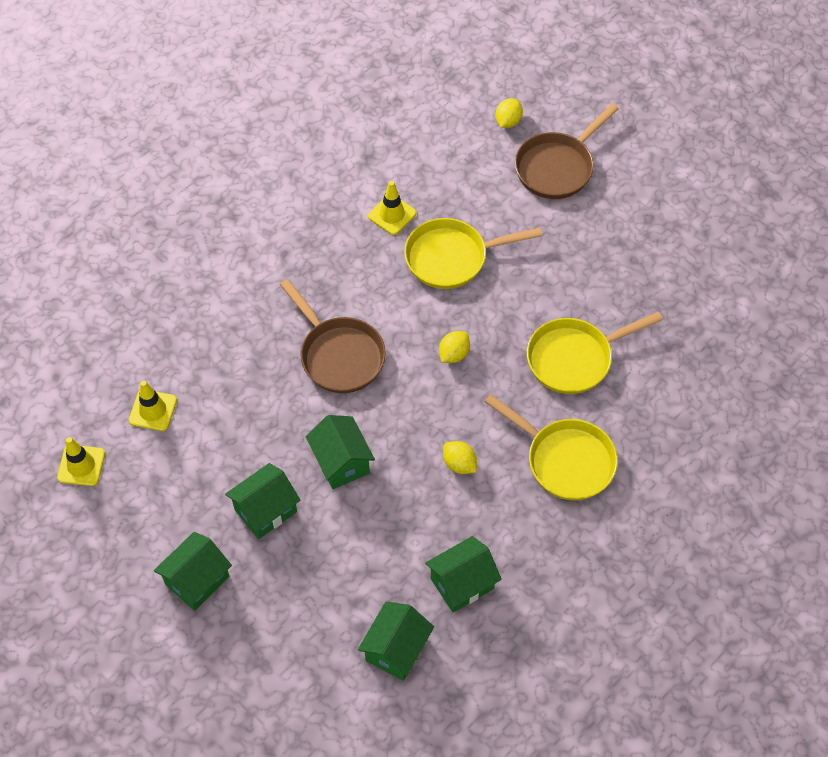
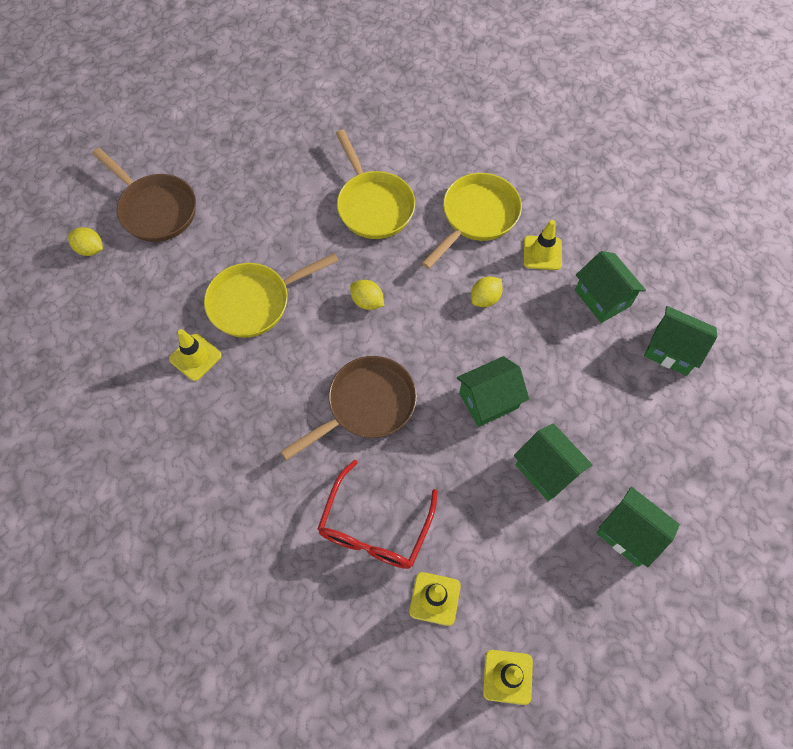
camera: 90 degrees left, 5 degrees up
yellow pan [404,218,542,289] -> yellow pan turned 75 degrees clockwise [204,253,338,338]
none -> red glasses [318,460,438,569]
none -> yellow traffic cone [524,220,562,270]

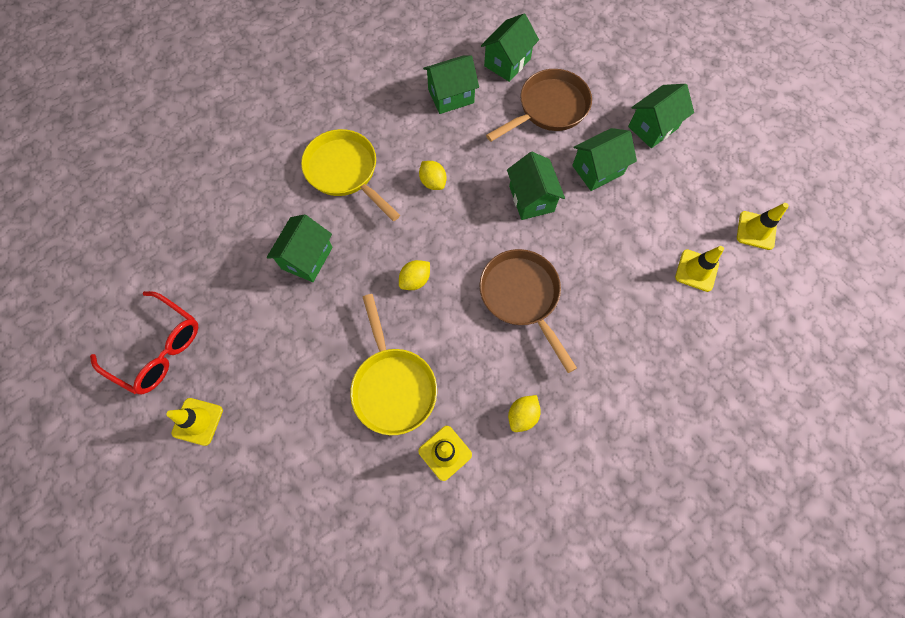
camera: 80 degrees left, 5 degrees up
yellow lemon [68,227,103,256] -> yellow lemon moved to [508,395,541,432]
brown pan [92,148,196,242] -> brown pan moved to [486,69,592,142]
red glasses [318,460,438,569] -> red glasses moved to [90,291,198,394]
yellow pan [336,130,415,239] -> green house [267,214,333,282]
yellow traffic cone [524,220,562,270] -> yellow traffic cone moved to [166,398,223,446]

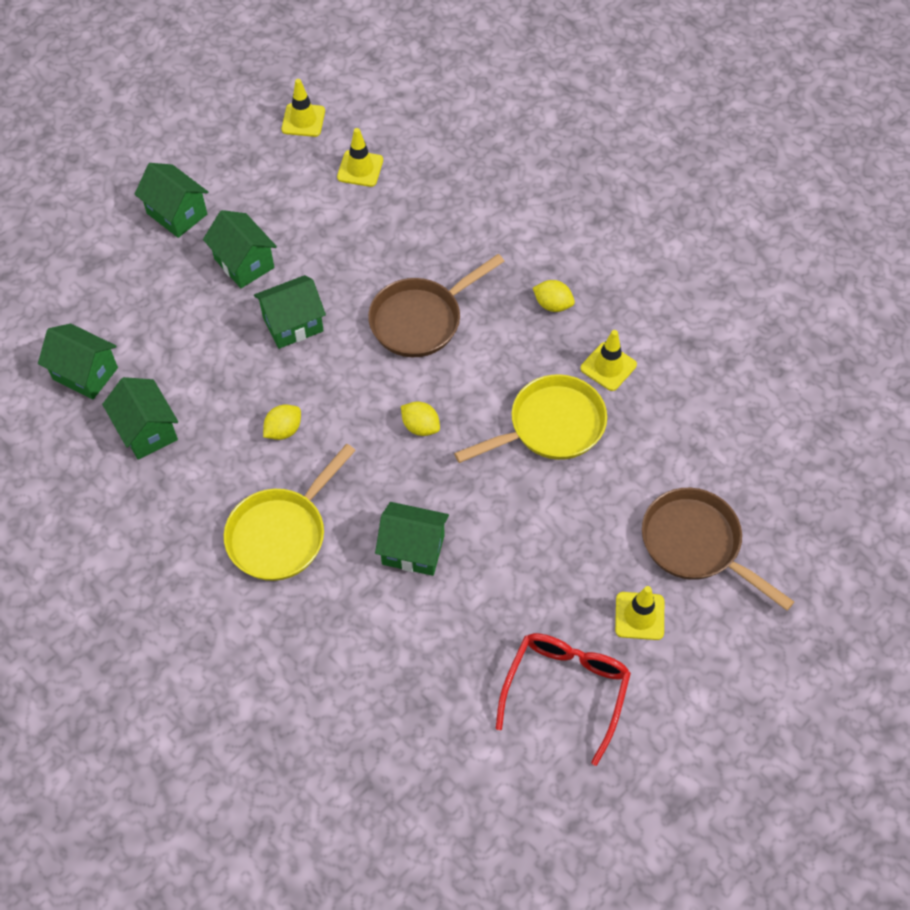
camera: 100 degrees left, 10 degrees down
brown pan [486,69,592,142] -> brown pan moved to [642,488,794,610]

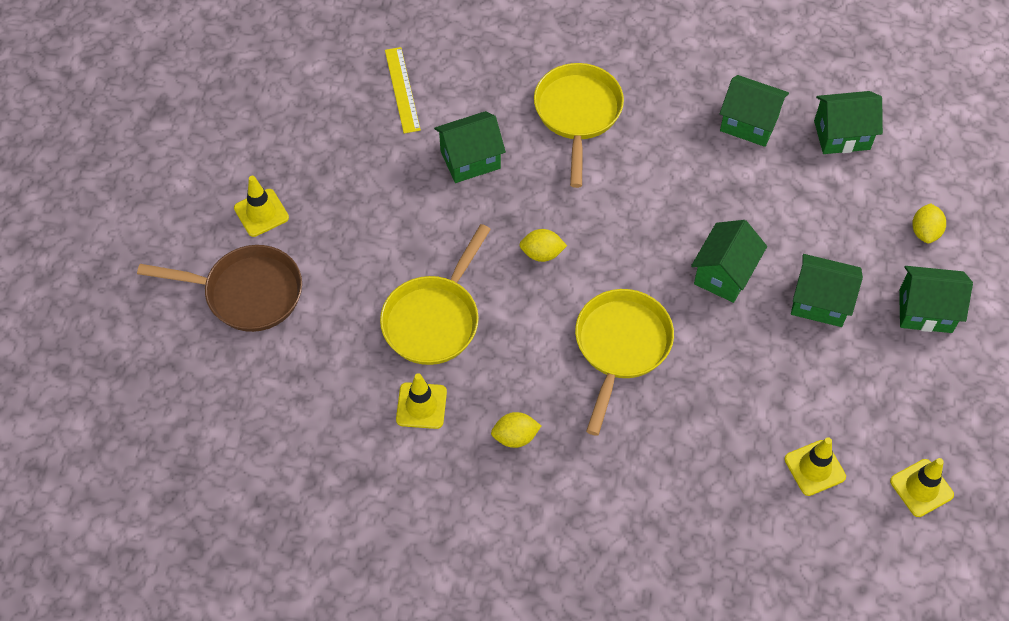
camera: 145 degrees right, 0 degrees up
yellow lemon [263,405,301,440] -> yellow lemon moved to [912,203,946,244]
brown pan [368,254,505,357] -> yellow pan [575,289,674,436]
red glasses [495,633,631,766] -> none
none -> yellow ruler [385,47,421,133]

